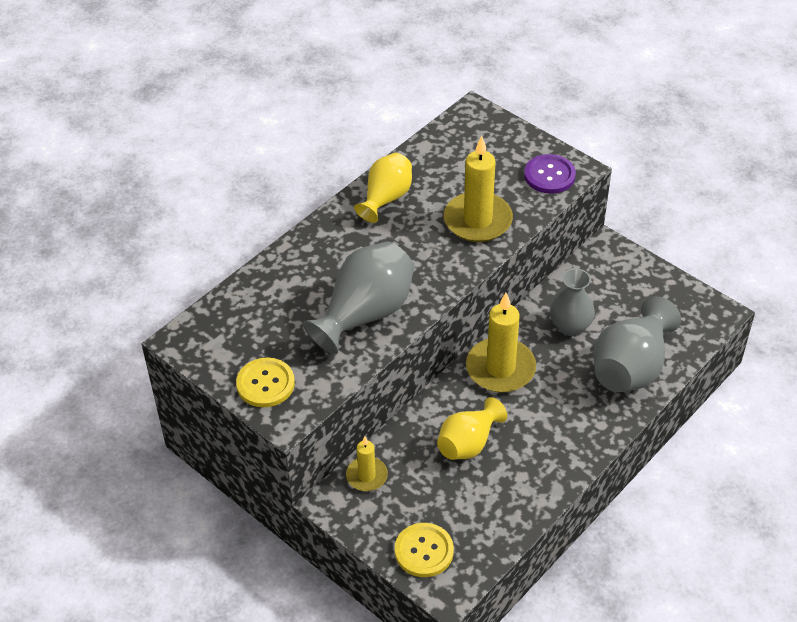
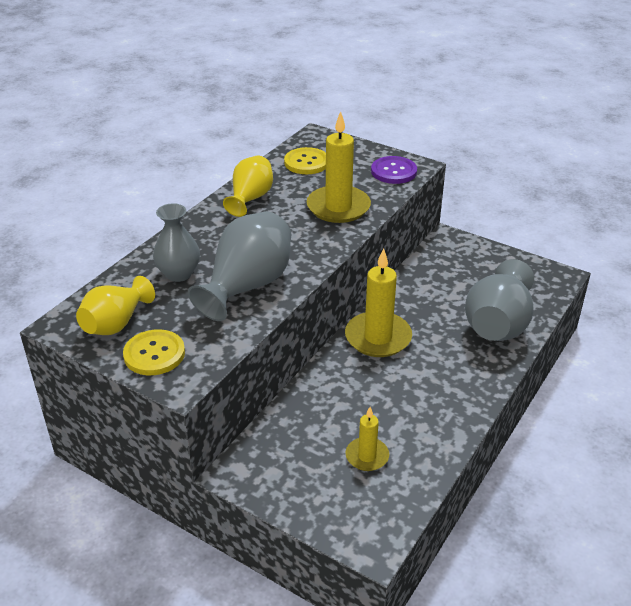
camera: 10 degrees left, 10 degrees down
yellow candle [346,436,388,491] -> yellow candle moved to [345,407,389,471]
yellow button [395,523,454,577] -> yellow button moved to [284,147,326,174]
yellow vase [437,397,507,460] -> yellow vase moved to [76,276,155,335]
grey vase [550,268,595,336] -> grey vase moved to [153,203,200,282]

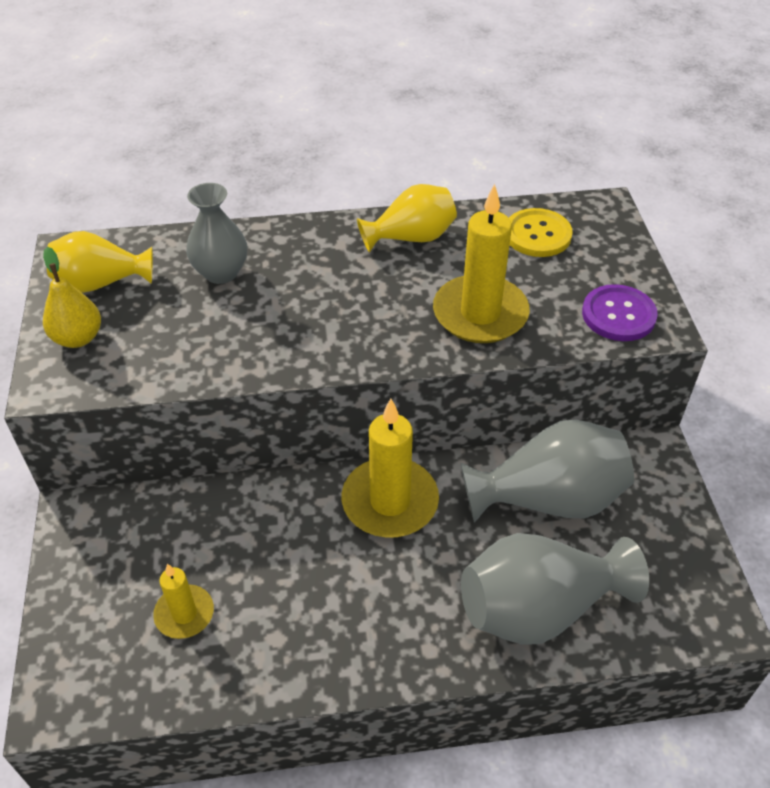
camera: 50 degrees right, 10 degrees up
yellow button [123,329,185,375] -> yellow pear [43,247,101,348]
grey vase [188,211,291,321] -> grey vase moved to [460,420,634,523]

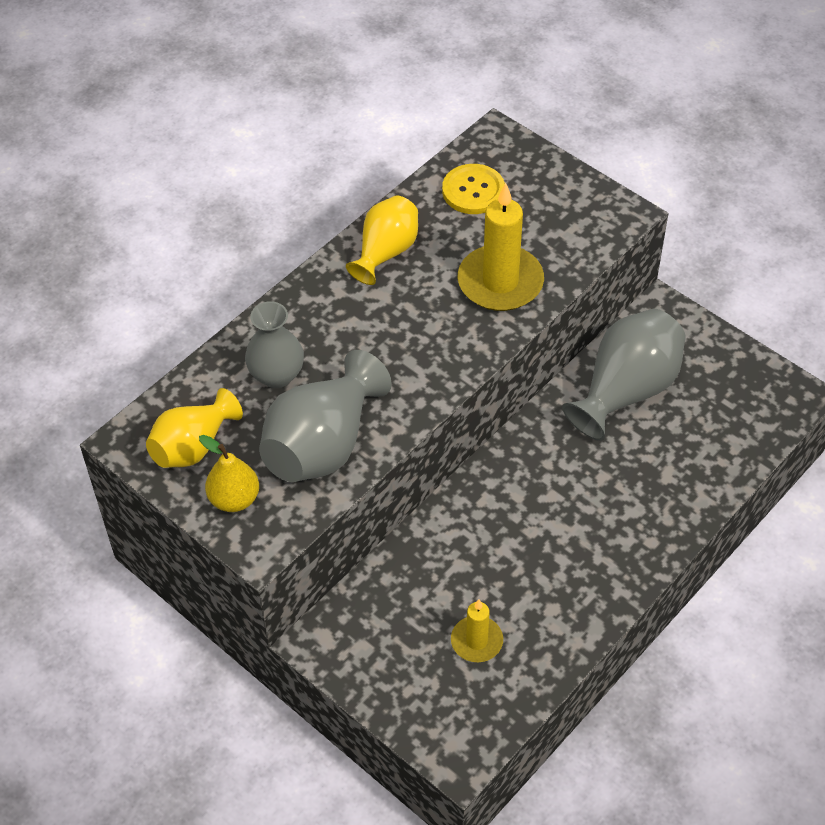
camera: 40 degrees left, 5 degrees up
yellow candle [342,399,439,538] -> none
grey vase [461,533,649,645] -> grey vase moved to [259,350,392,482]
purple button [582,284,658,341] -> none

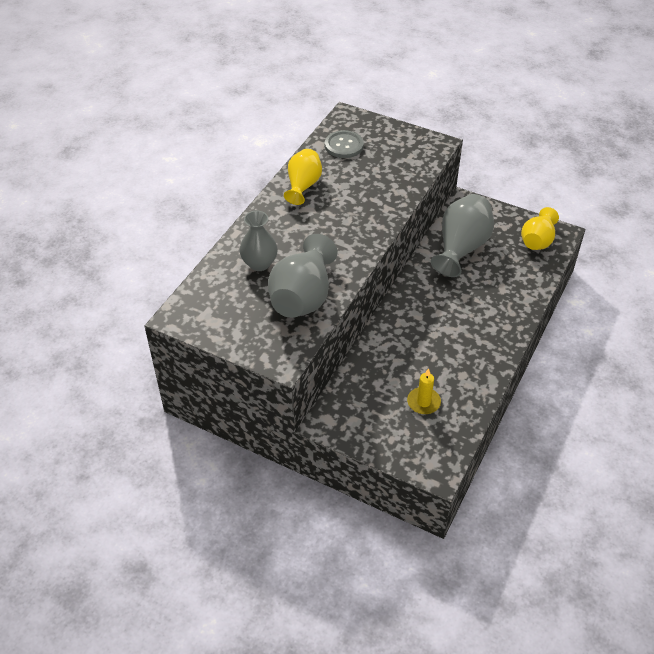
camera: 15 degrees left, 5 degrees down
yellow vase [146,388,243,468] -> yellow vase moved to [521,207,559,250]
yellow pear [199,435,259,512] -> none
yellow button [442,164,505,214] -> grey button [325,130,364,158]
yellow candle [458,183,544,311] -> none

